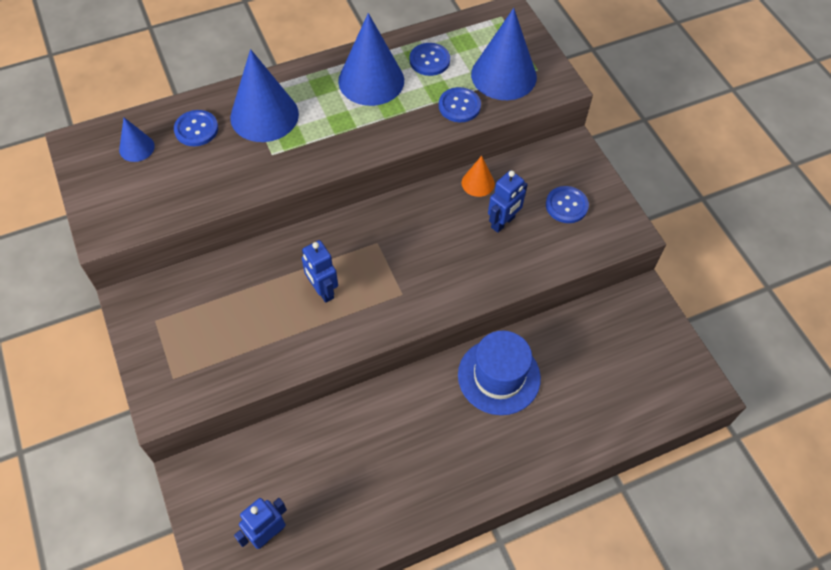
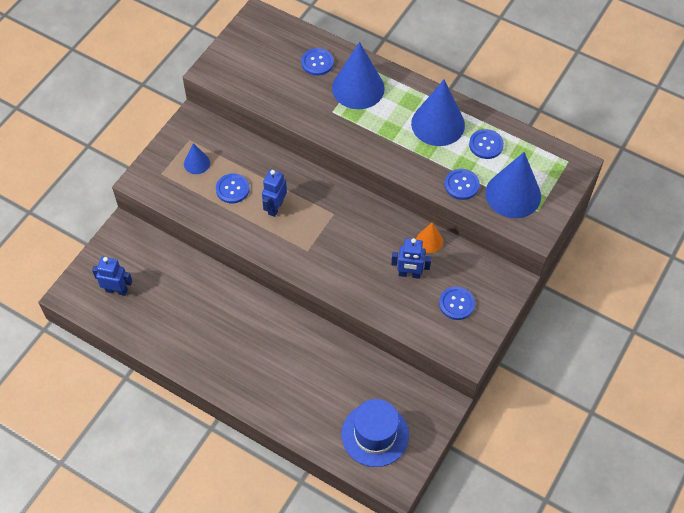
camera: 55 degrees right, 0 degrees up
blue cone [119,118,155,162] -> blue cone moved to [184,143,210,174]
blue hat [458,331,541,415] -> blue hat moved to [341,399,409,467]
none -> blue button [216,173,250,203]

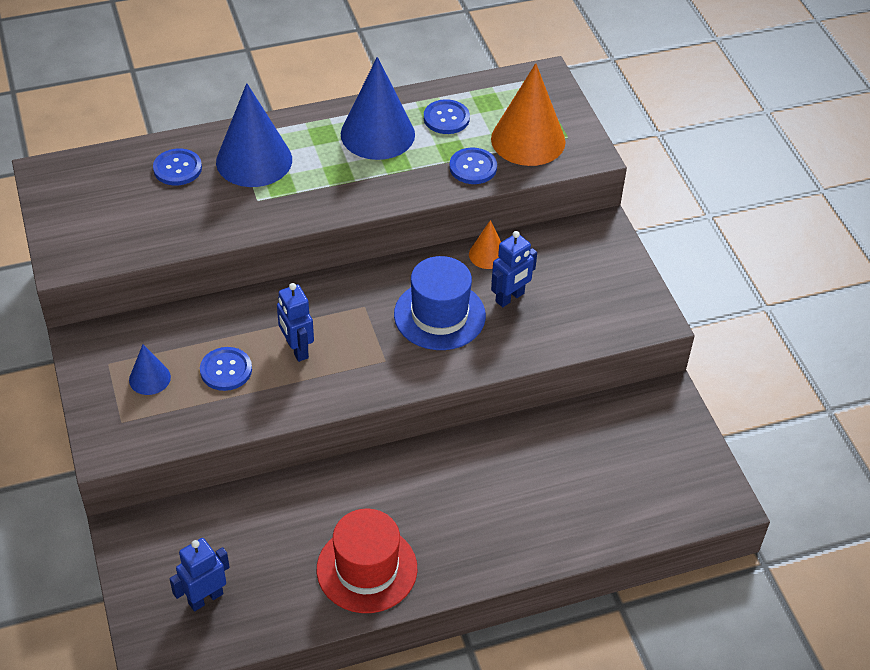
camera: 50 degrees left, 10 degrees down
blue hat [341,399,409,467] -> blue hat moved to [394,256,486,350]
blue button [439,287,475,320] -> none
blue cone [485,152,541,218] -> orange cone [491,63,565,166]
none -> red hat [317,509,417,613]

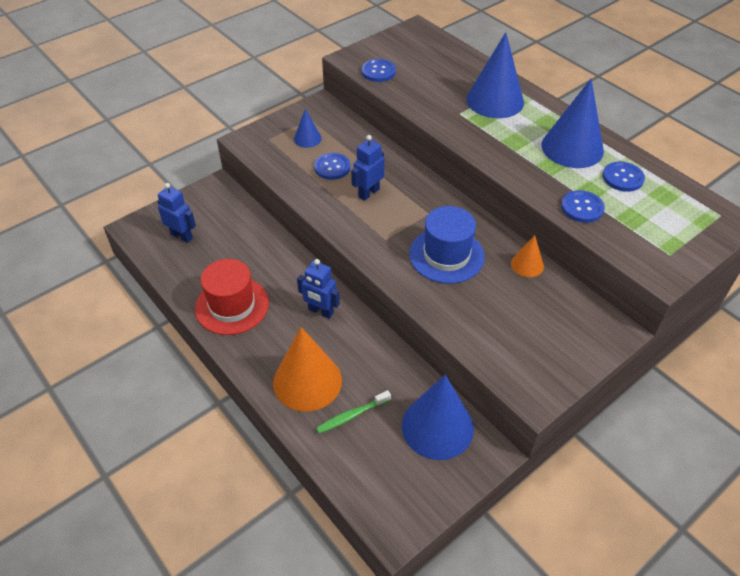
camera: 70 degrees right, 0 degrees up
blue button [153,149,202,186] -> blue button moved to [361,59,396,82]
orange cone [491,63,565,166] -> orange cone moved to [273,327,342,411]
blue robot [491,231,537,307] -> blue robot moved to [297,259,340,319]
none -> green toothbrush [316,390,391,434]
none -> blue cone [402,375,474,460]

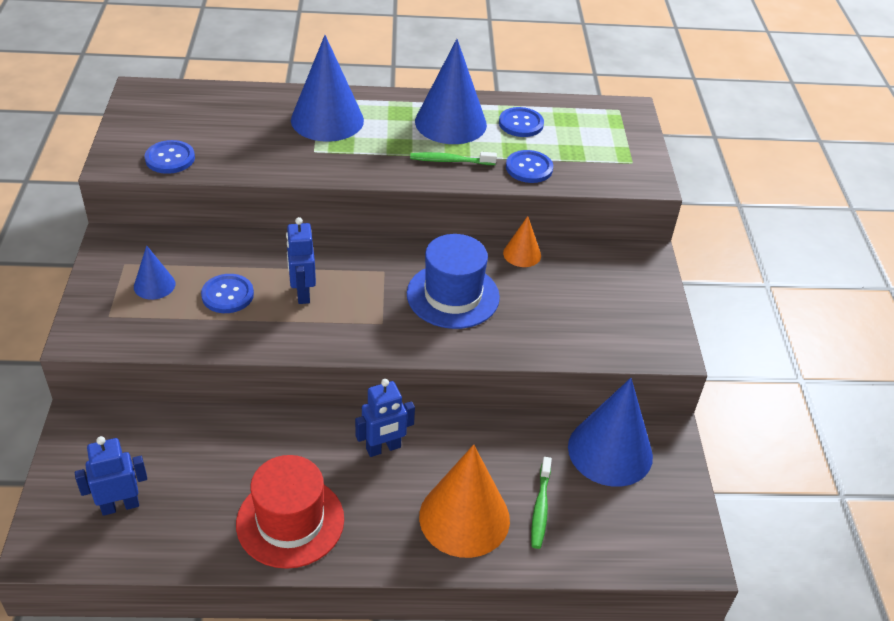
camera: 55 degrees left, 5 degrees down
none -> green toothbrush [410,152,497,165]

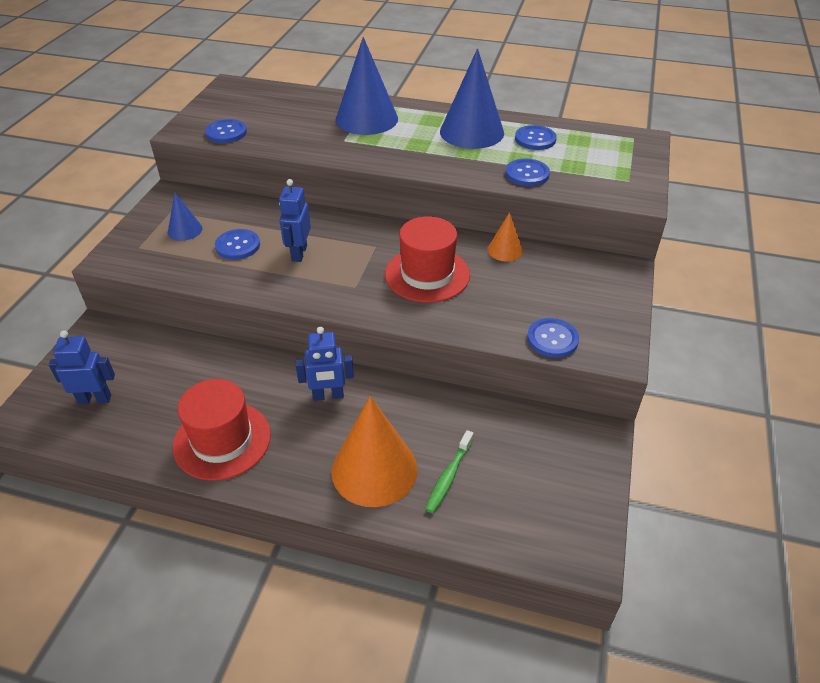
camera: 20 degrees right, 0 degrees up
blue hat [407,234,500,329] -> red hat [385,216,470,303]
green toothbrush [410,152,497,165] -> none
blue cone [568,378,653,487] -> none
none -> blue button [527,318,579,358]

